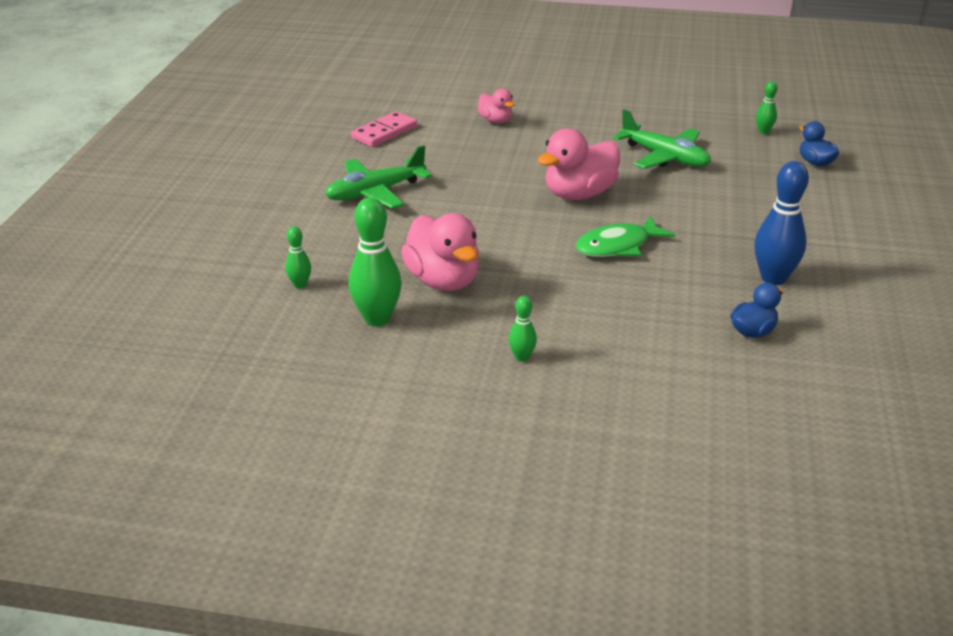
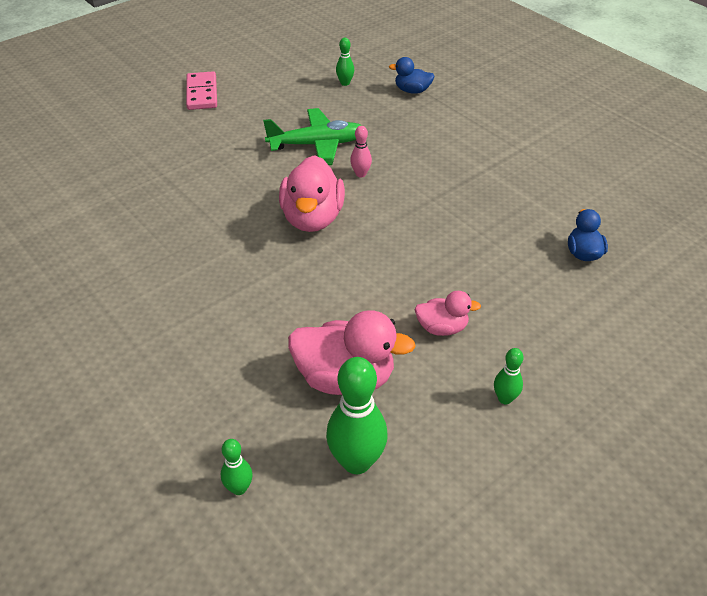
camera: 50 degrees left, 10 degrees up
green plane [325,145,432,209] -> none
pink domino [351,111,417,147] -> pink domino moved to [186,72,217,110]
pink duck [478,88,515,123] -> pink duck moved to [414,291,481,336]
green fish [576,216,675,257] -> none
blue bowling pin [754,161,809,285] -> none
none -> pink bowling pin [350,126,372,177]

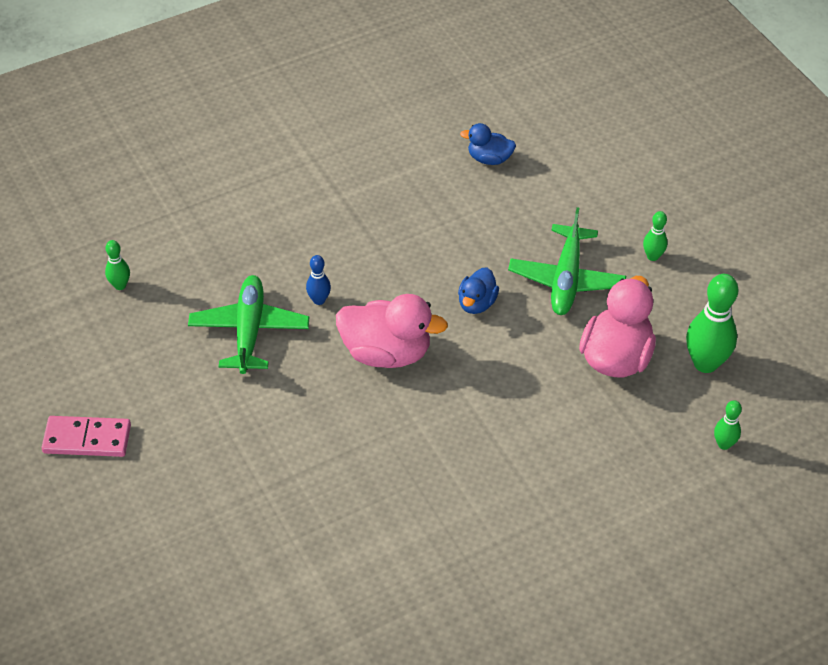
camera: 80 degrees left, 5 degrees up
pink bowling pin [350,126,372,177] -> blue bowling pin [306,255,331,305]
blue duck [389,57,435,94] -> blue duck moved to [458,267,499,314]
pink duck [414,291,481,336] -> green plane [508,207,626,315]

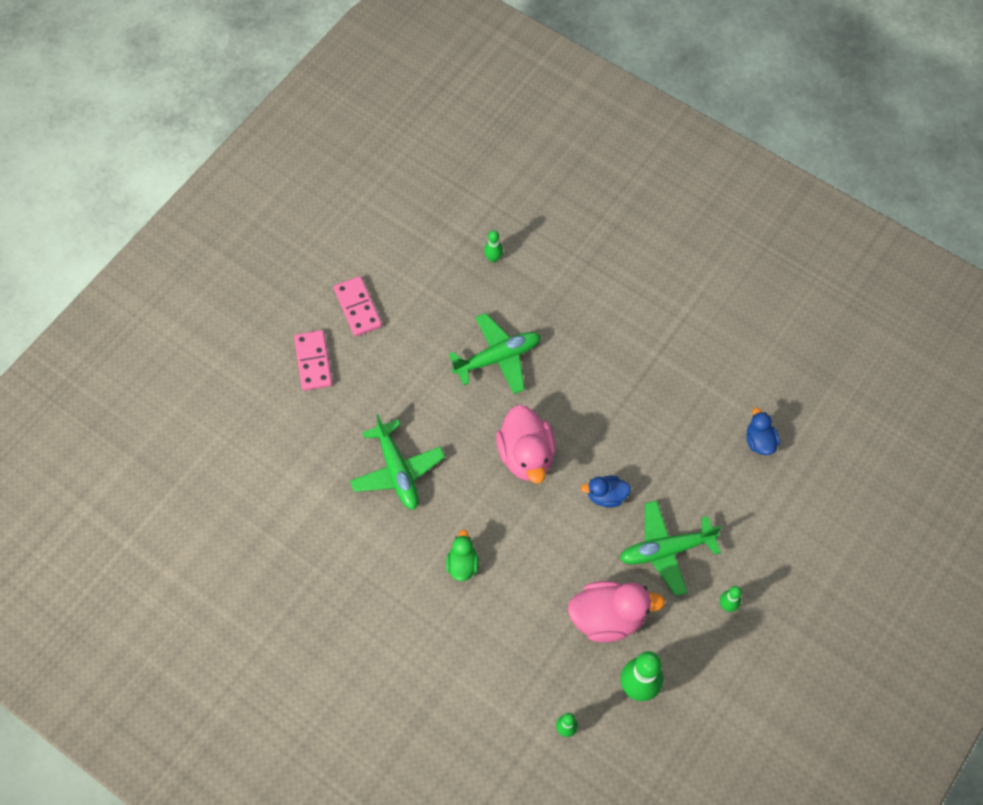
camera: 65 degrees right, 15 degrees up
blue bowling pin [306,255,331,305] -> none
none -> pink domino [294,330,333,391]
none -> green plane [350,414,445,510]
none -> green duck [446,530,479,581]

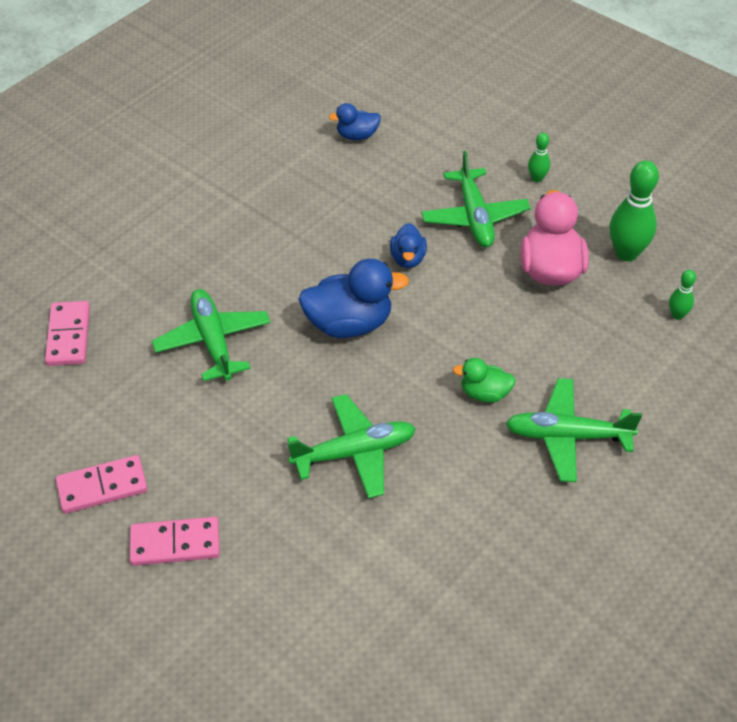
camera: 85 degrees left, 15 degrees down
green bowling pin [484,230,503,262] -> pink domino [45,301,90,366]
pink duck [496,405,555,484] -> blue duck [298,259,409,338]
none -> green plane [505,378,642,482]

